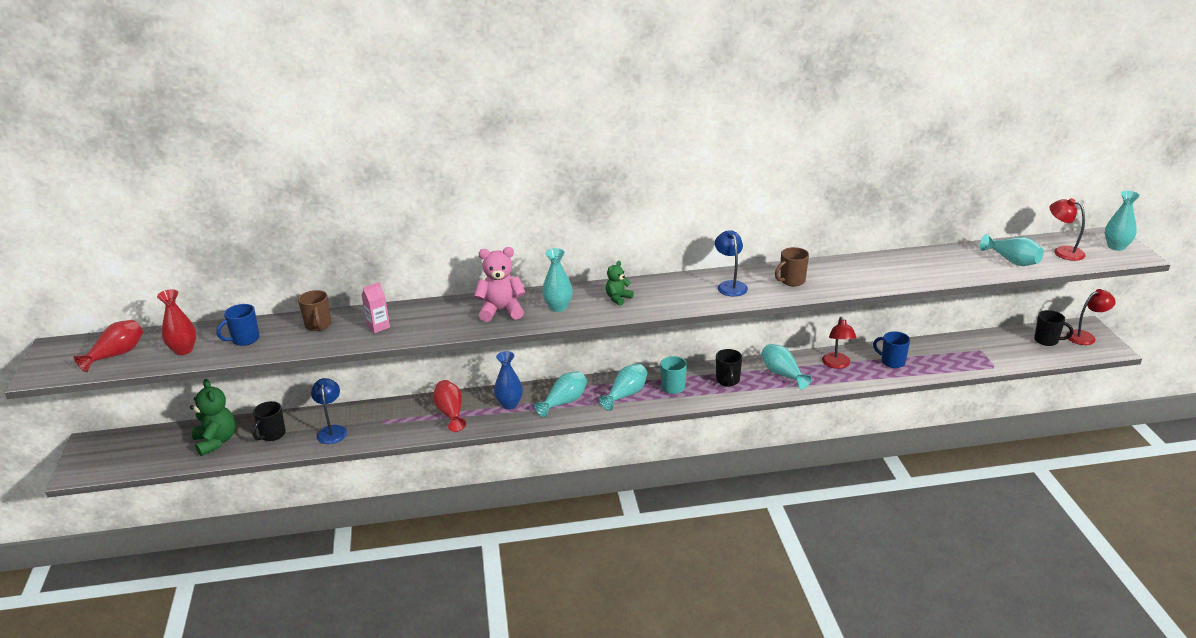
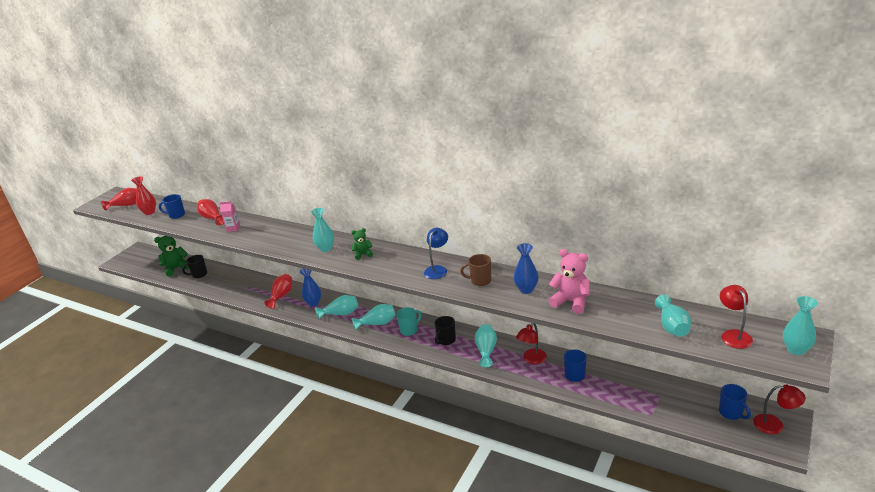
camera: 40 degrees right, 0 degrees up
green teddy bear [190,379,235,456] -> green teddy bear turned 135 degrees counterclockwise [154,236,189,277]
brown mug [298,290,331,331] -> red vase [197,199,224,226]
blue lamp [311,378,347,444] -> none
pink teddy bear [474,247,525,322] -> pink teddy bear moved to [548,249,590,314]
black mug [1034,310,1073,346] -> blue mug [719,384,751,420]
none -> blue vase [514,243,539,294]

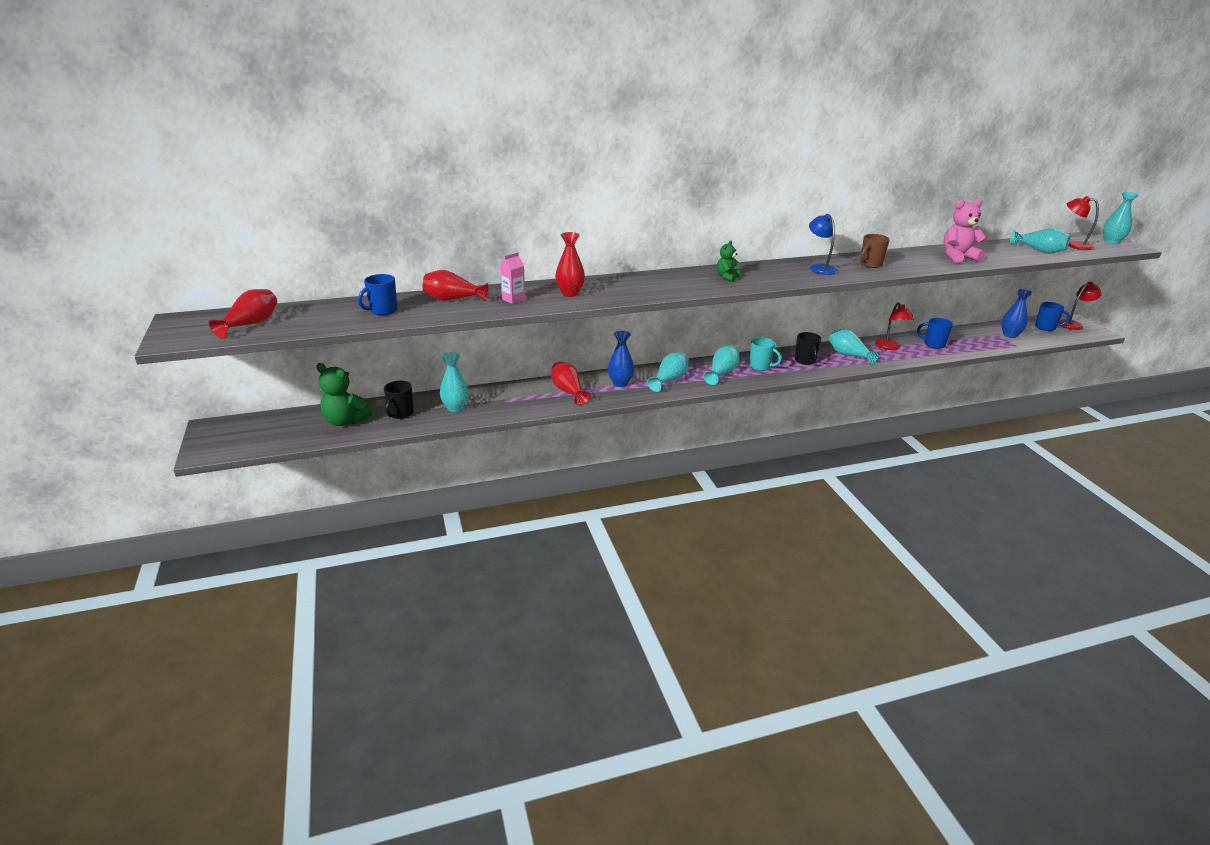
camera: 50 degrees left, 0 degrees up
red vase [131,177,156,215] -> red vase moved to [555,232,585,297]
green teddy bear [154,236,189,277] -> green teddy bear turned 75 degrees counterclockwise [316,363,372,426]
turquoise vase [311,208,334,252] -> turquoise vase moved to [440,352,469,412]
turquoise mug [396,307,422,336] -> turquoise mug turned 120 degrees clockwise [749,337,782,371]
blue vase [514,243,539,294] -> blue vase moved to [1001,289,1033,338]

